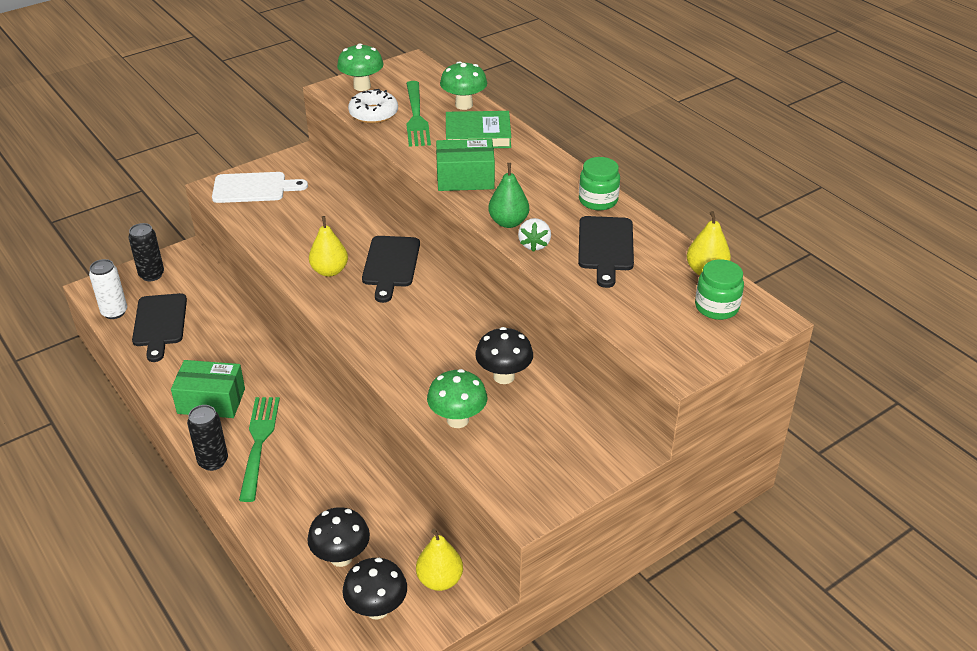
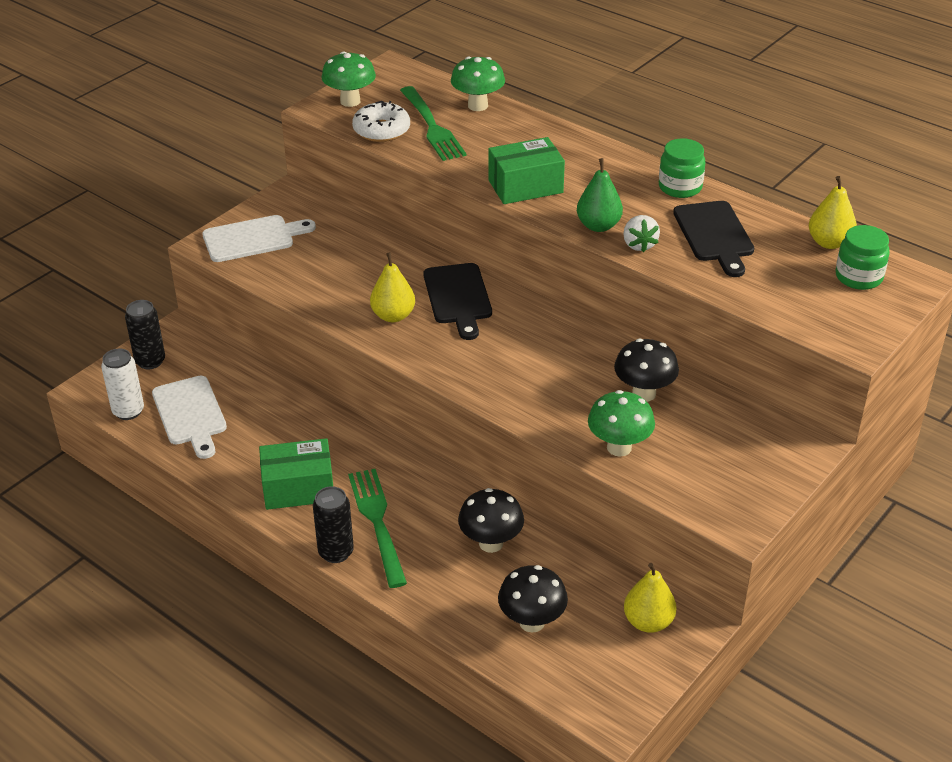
camera: 15 degrees left, 0 degrees up
black cutting board [132,293,187,362] -> white cutting board [152,376,227,459]
black mushroom [342,558,407,619] -> black mushroom moved to [458,488,524,553]
green book [446,111,511,148] -> none

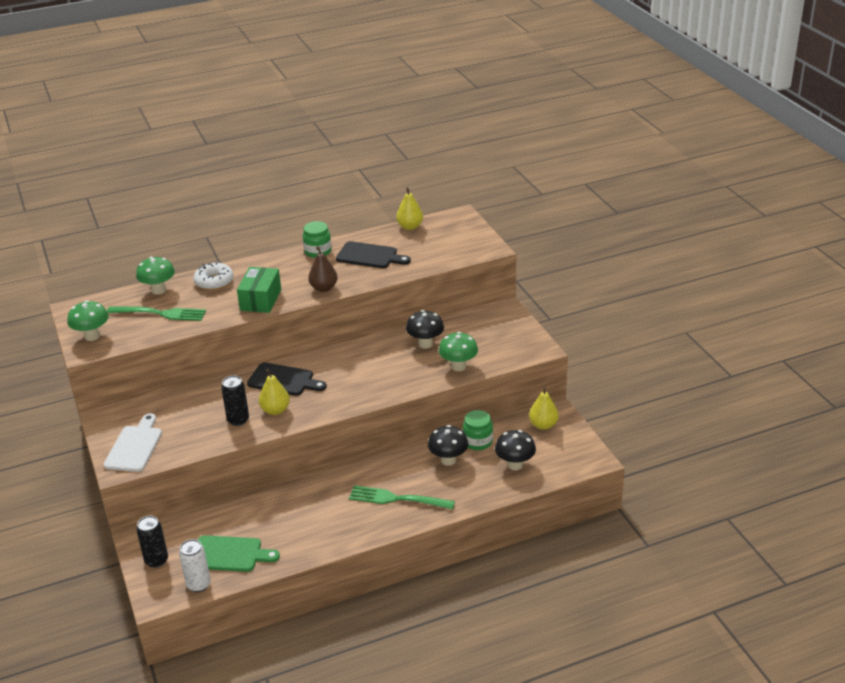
camera: 60 degrees left, 5 degrees down
white cutting board [152,376,227,459] -> green cutting board [198,535,280,572]
green box [259,438,333,510] -> none
black can [313,486,354,563] -> black can moved to [221,375,249,426]
white donut [352,101,410,142] -> white donut moved to [193,262,234,290]
green pear [577,158,623,232] -> brown pear [308,246,338,292]
white strawberry [623,215,660,253] -> none
green jar [836,225,890,290] -> green jar moved to [463,410,493,450]

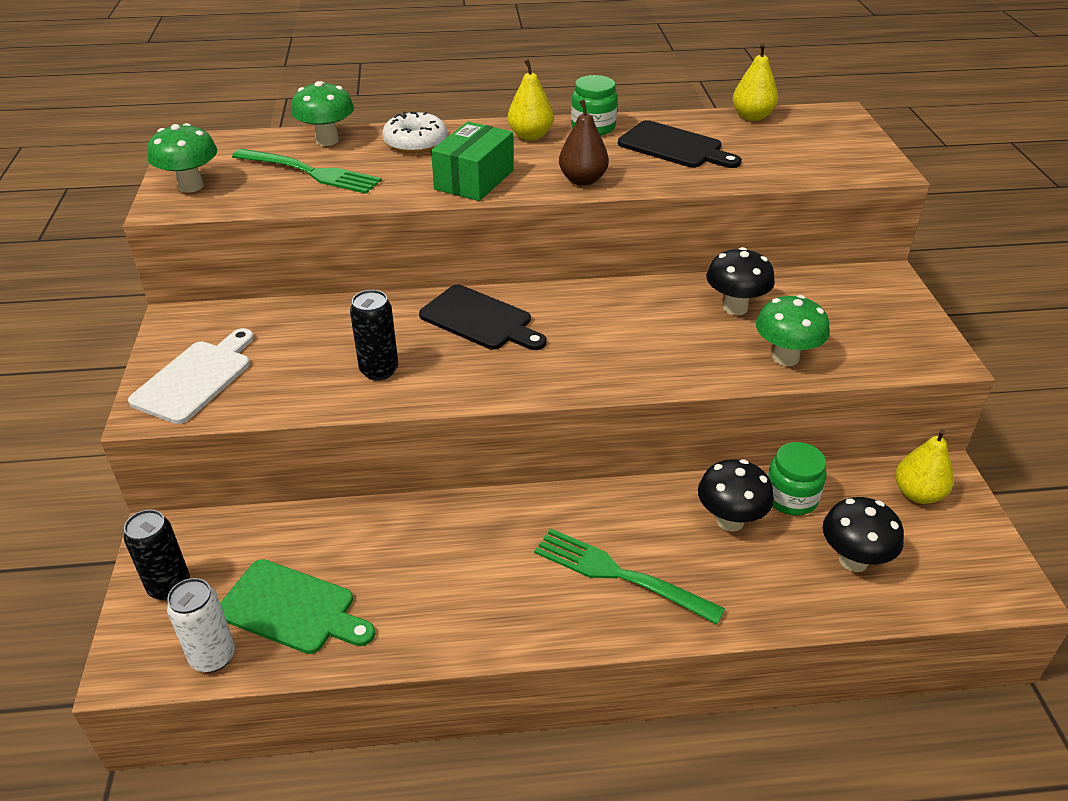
camera: 15 degrees right, 5 degrees up
yellow pear [259,369,290,415] -> yellow pear moved to [508,59,554,141]

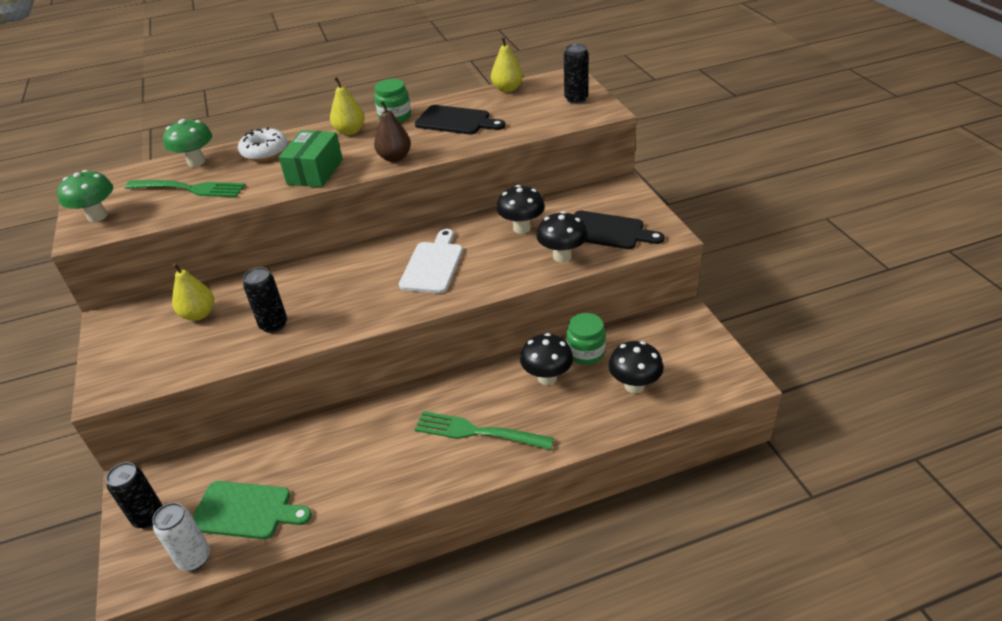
camera: 10 degrees left, 0 degrees up
white cutting board [128,328,254,424] -> white cutting board moved to [399,229,463,293]
black cutting board [419,285,547,350] -> black cutting board moved to [574,211,664,249]
green mushroom [756,295,830,366] -> black mushroom [536,211,588,263]
yellow pear [895,429,954,504] -> yellow pear moved to [172,263,214,321]
none -> black can [564,44,589,104]

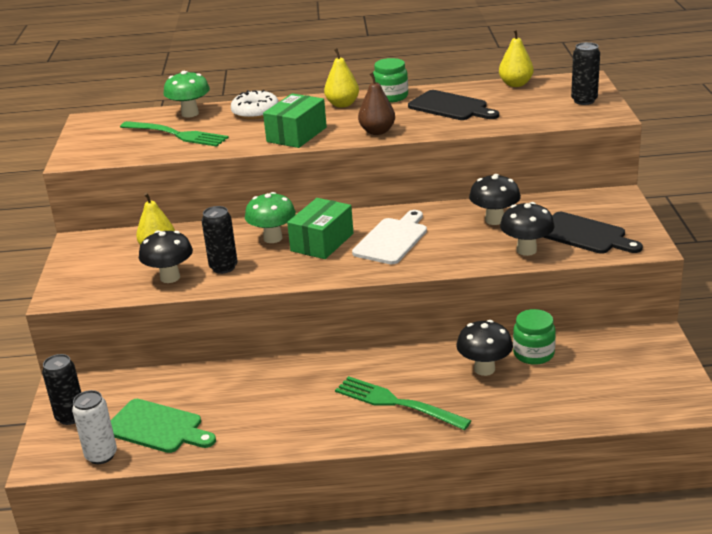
camera: 15 degrees right, 10 degrees down
green mushroom [57,170,113,222] -> green mushroom moved to [245,192,296,243]
black mushroom [608,341,664,393] -> black mushroom moved to [139,230,193,283]
none -> green box [287,198,353,259]

